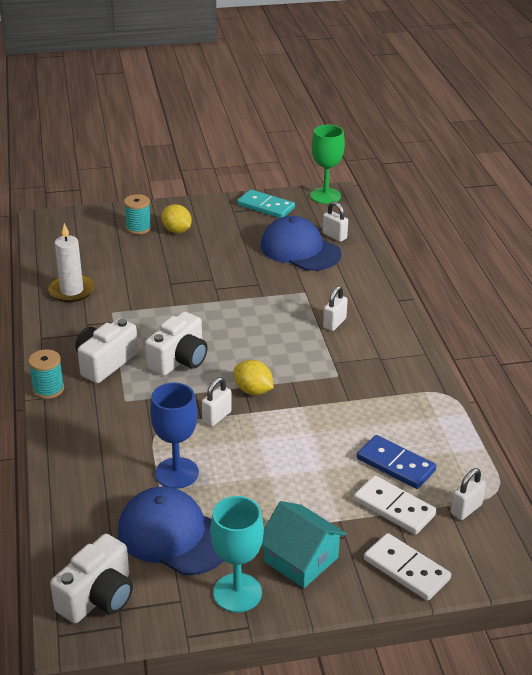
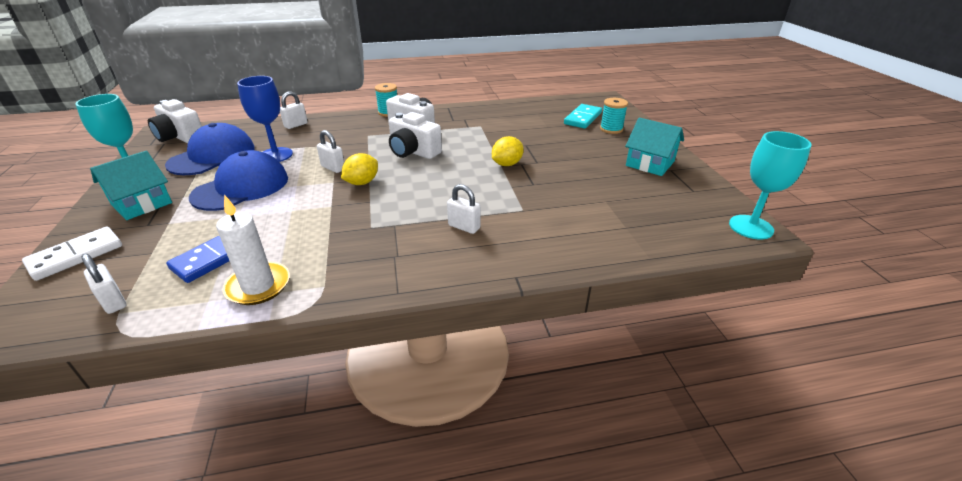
camera: 90 degrees right, 0 degrees up
white candle [48,223,95,302] -> white candle moved to [216,195,290,305]
yellow lemon [161,204,192,233] -> yellow lemon moved to [492,136,524,166]
turquoise domino [237,189,295,218] -> turquoise domino moved to [564,104,602,129]
blue cap [260,216,341,271] -> blue cap moved to [189,150,288,211]
green goblet [310,125,345,204] -> turquoise goblet [729,131,812,239]
white padlock [322,202,348,242] -> white padlock moved to [280,91,308,129]
white domino [354,475,437,535] -> none
none -> turquoise house [625,118,684,176]

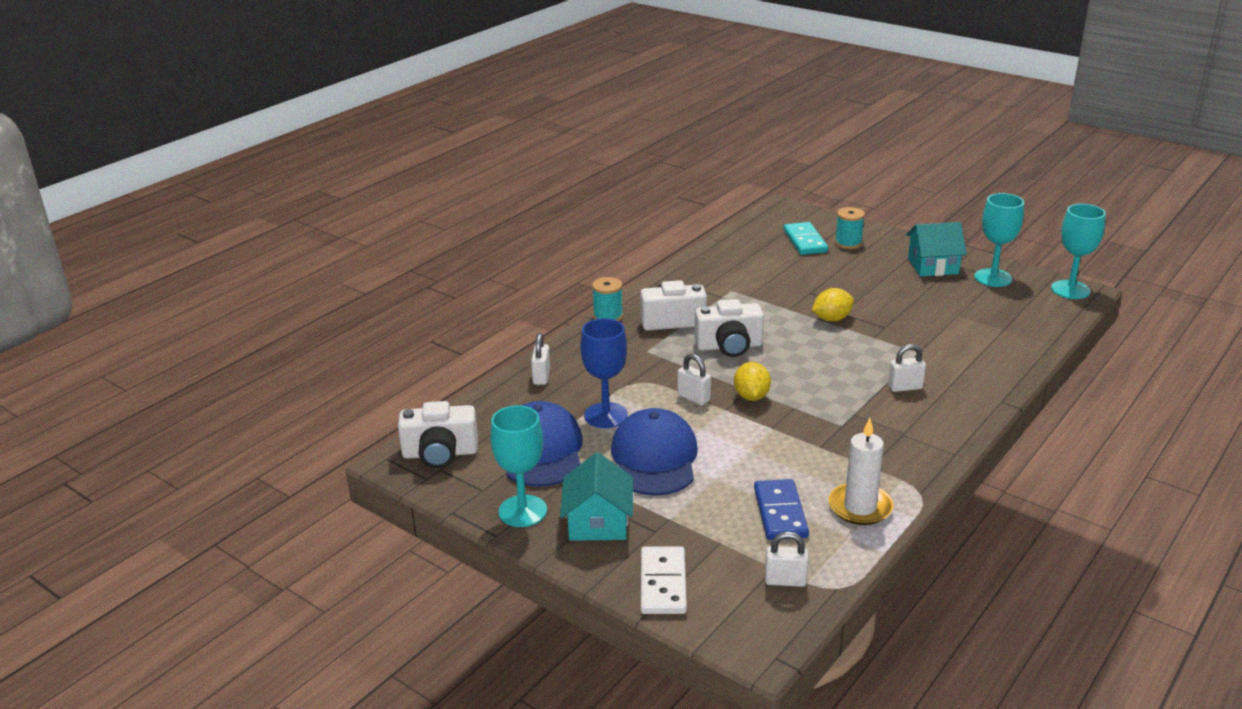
camera: 40 degrees left, 5 degrees down
white padlock [317,130,344,173] -> white padlock turned 45 degrees clockwise [678,354,711,405]
yellow lemon [492,136,524,166] -> yellow lemon turned 60 degrees clockwise [812,288,854,322]
none -> turquoise goblet [974,193,1024,287]

